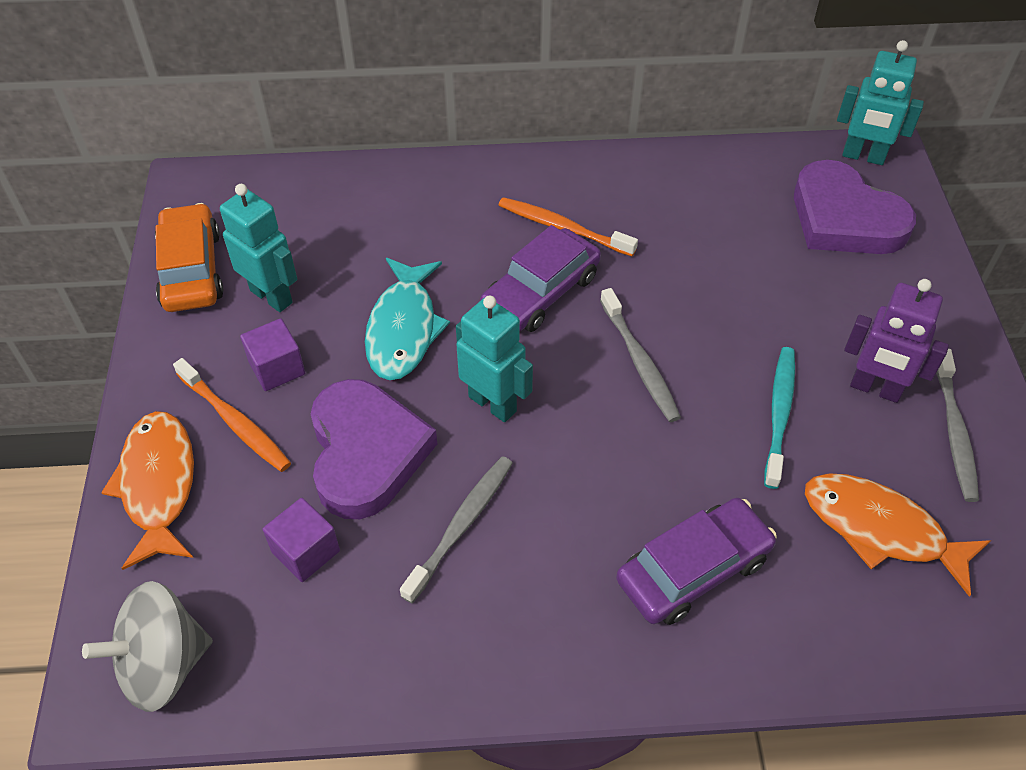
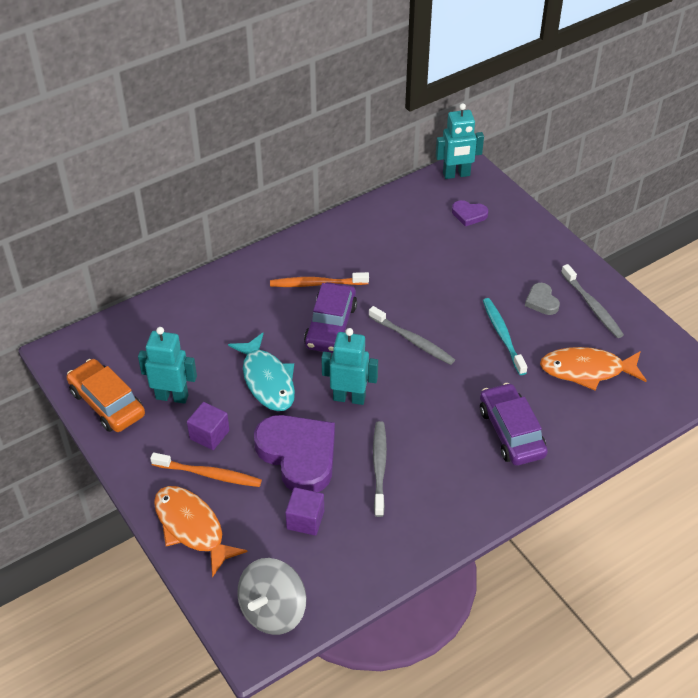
camera: 30 degrees left, 5 degrees down
purple car [616,498,777,625] -> purple car turned 45 degrees counterclockwise [480,383,548,466]
purple heart [794,160,916,254] -> purple heart [452,200,488,226], size x0.46
purple robot [844,279,949,403] -> grey heart [525,283,560,315]

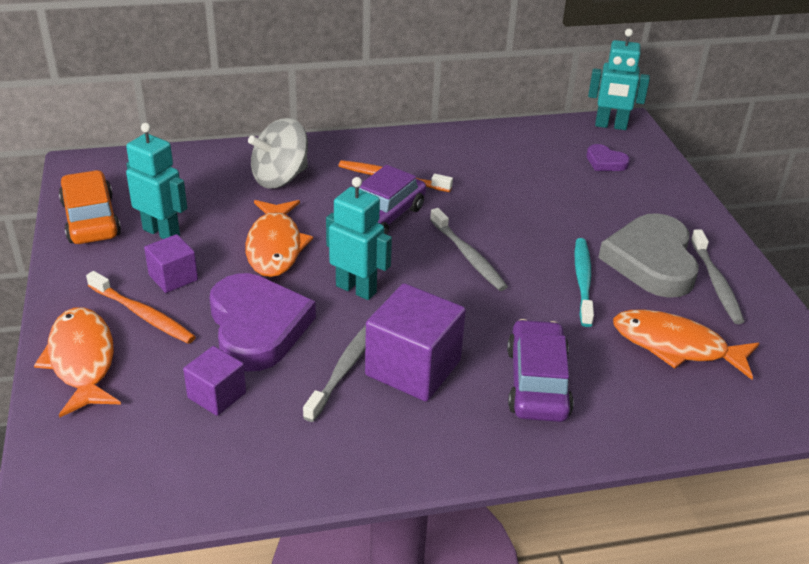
camera: 20 degrees right, 10 degrees down
turquoise fish [228,333,295,411] -> orange fish [245,200,313,277]
grey spinning top [237,558,306,635] -> grey spinning top moved to [248,118,308,189]
grey heart [525,283,560,315] -> grey heart [598,213,699,298], size x2.18
none -> purple cube [365,283,466,402]

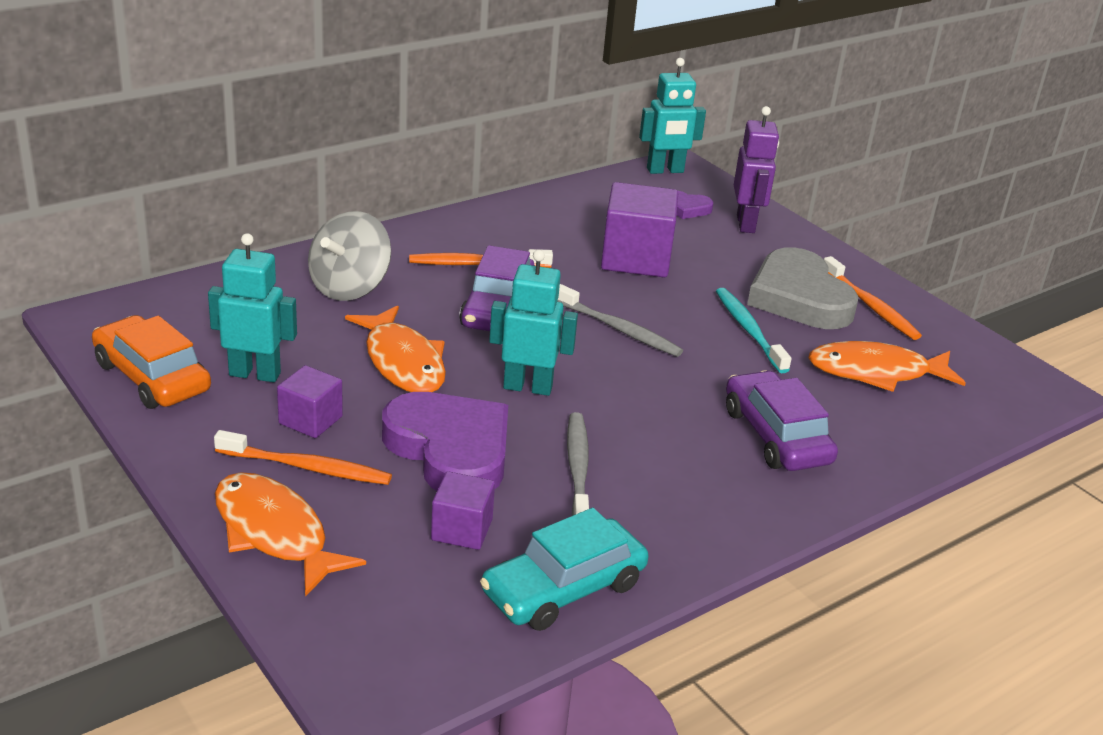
camera: 25 degrees left, 5 degrees down
purple cube [365,283,466,402] -> purple cube moved to [601,182,678,277]
grey toothbrush [691,229,745,324] -> orange toothbrush [824,256,922,340]
none -> turquoise car [480,508,648,631]
none -> purple robot [734,106,779,233]

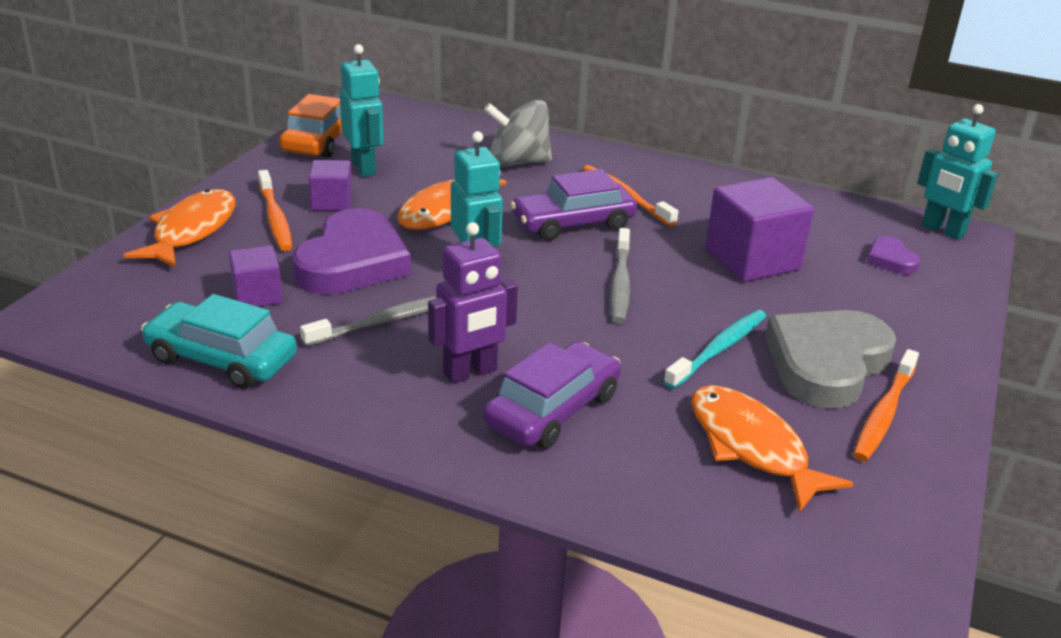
camera: 60 degrees right, 0 degrees up
purple robot [734,106,779,233] -> purple robot moved to [428,222,518,384]

